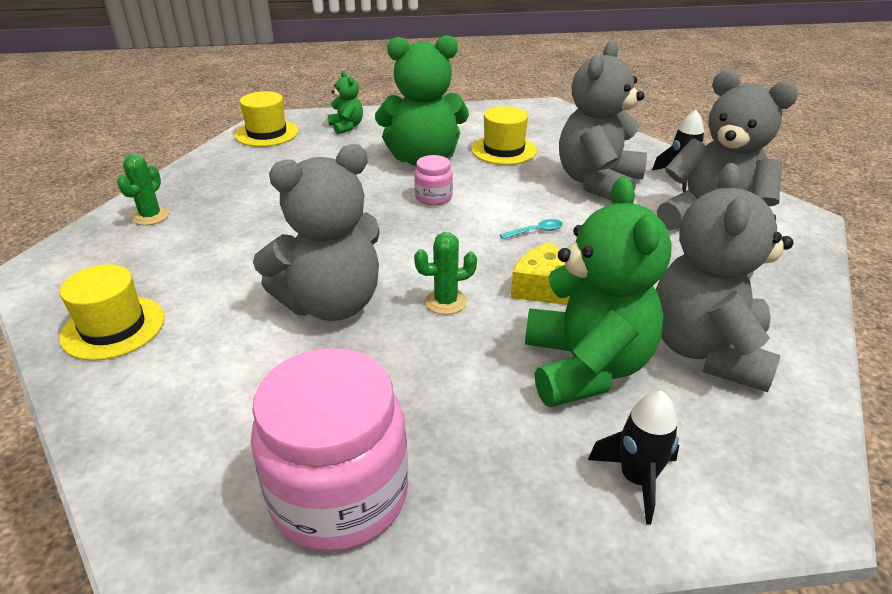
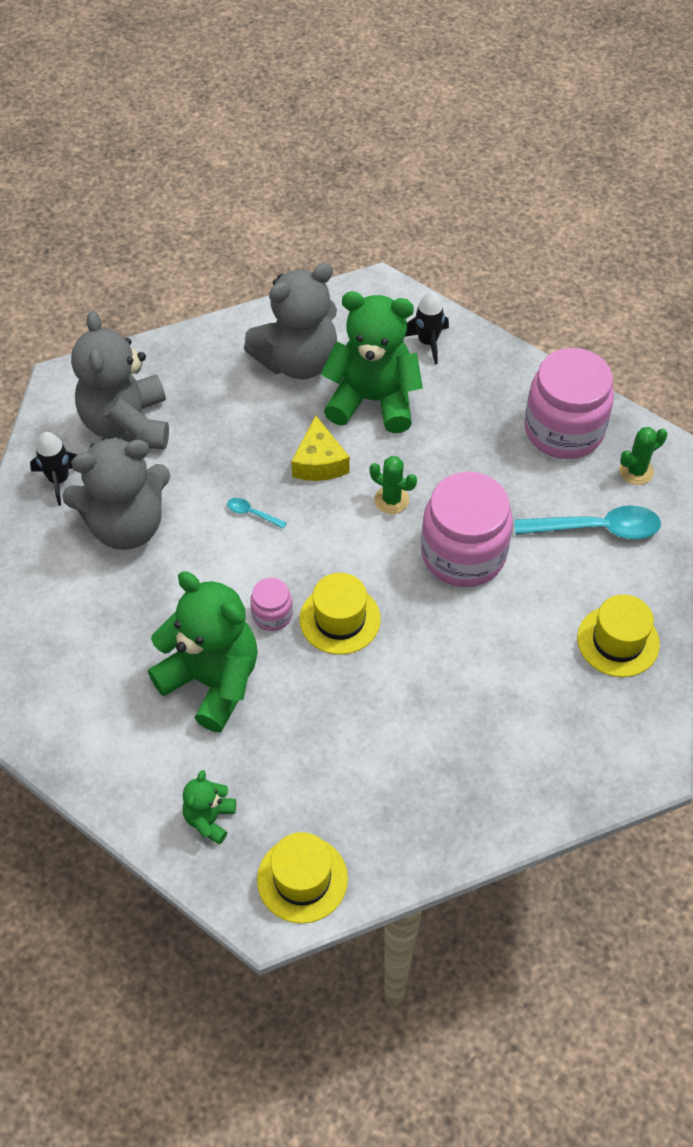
camera: 135 degrees left, 20 degrees up
green cactus [117,154,169,225] -> green cactus moved to [619,427,667,485]
grey teddy bear [253,144,380,321] -> pink jar [421,472,513,587]
yellow hat [471,106,537,165] -> yellow hat moved to [300,573,381,654]
green teddy bear [525,177,672,407] -> green teddy bear turned 60 degrees clockwise [321,292,423,433]
none -> turquoise spoon [514,505,661,539]

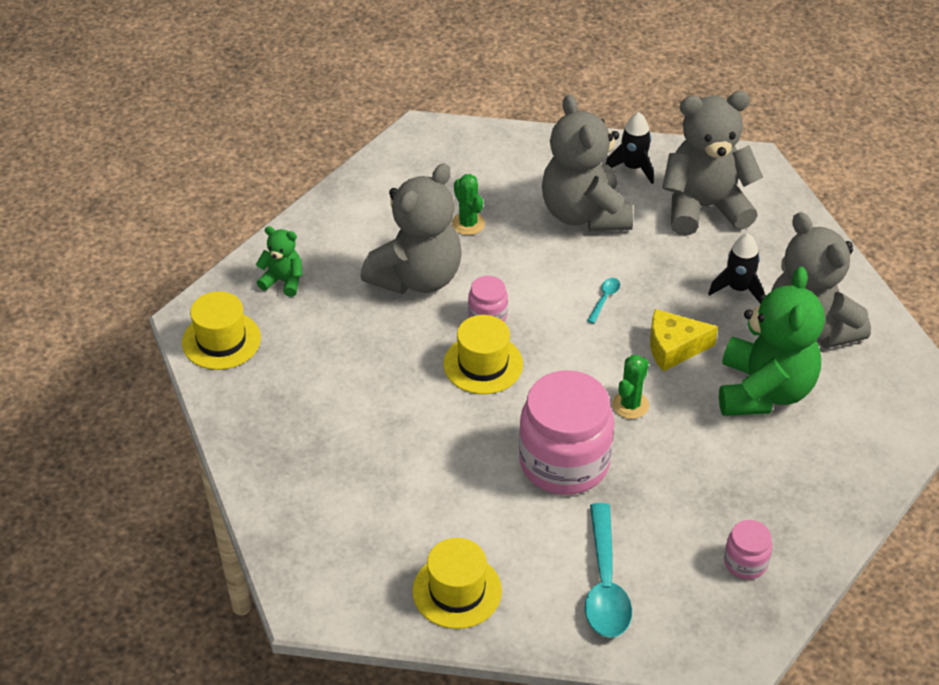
camera: 90 degrees right, 10 degrees down
green teddy bear [148,571,258,732] -> grey teddy bear [361,163,462,294]
black rocket [405,292,449,364] -> black rocket moved to [708,233,764,304]
pink jar [524,348,614,459] -> pink jar [724,520,772,579], size x0.46
green cactus [619,427,667,485] -> green cactus moved to [452,174,485,235]

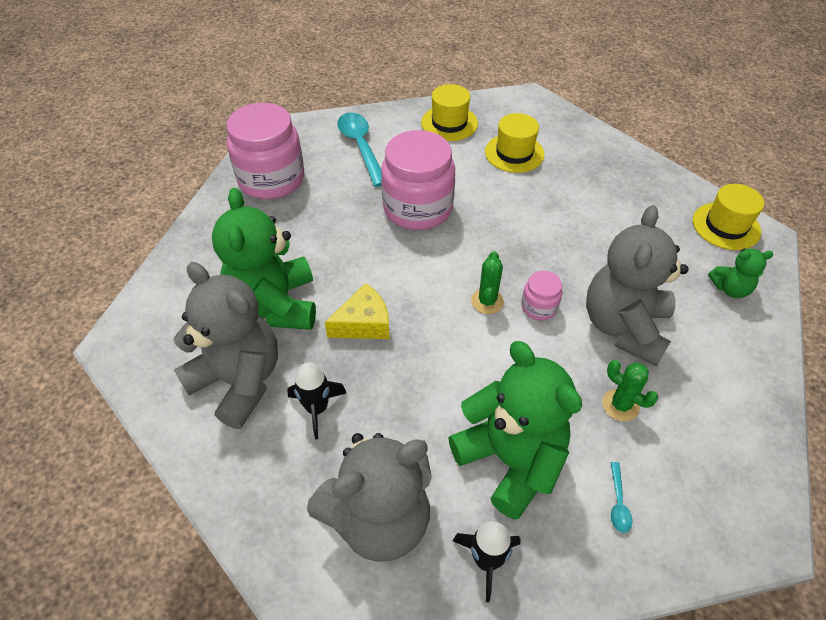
camera: 160 degrees right, 5 degrees up
yellow hat [444,315,523,394] -> yellow hat moved to [485,113,545,173]
grey teddy bear [542,95,633,231] -> green teddy bear [448,341,582,520]
turquoise spoon [587,278,620,324] -> turquoise spoon moved to [610,462,632,533]
green cactus [612,355,649,419] -> green cactus moved to [471,251,504,314]
pink jar [724,520,772,579] -> pink jar [227,103,304,199], size x2.16

